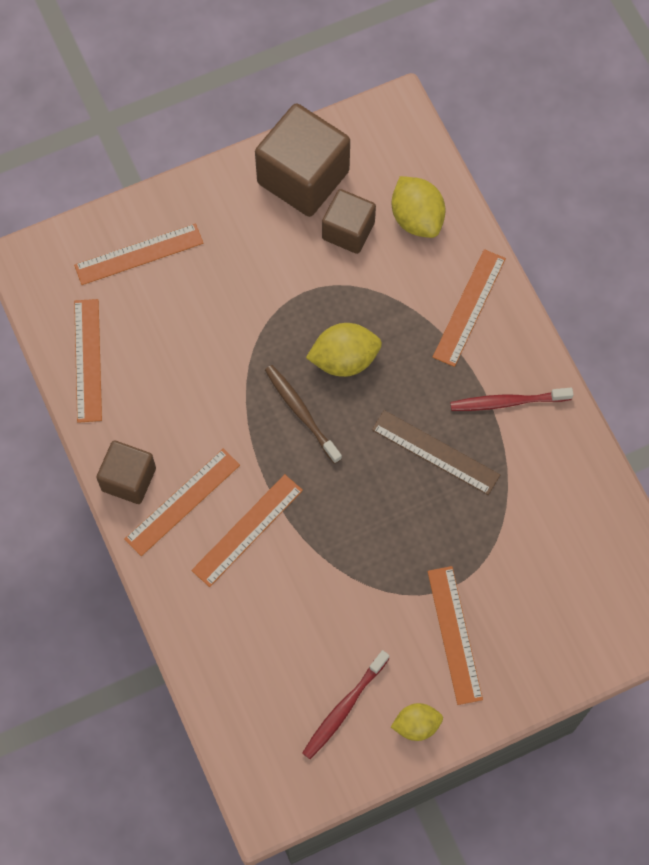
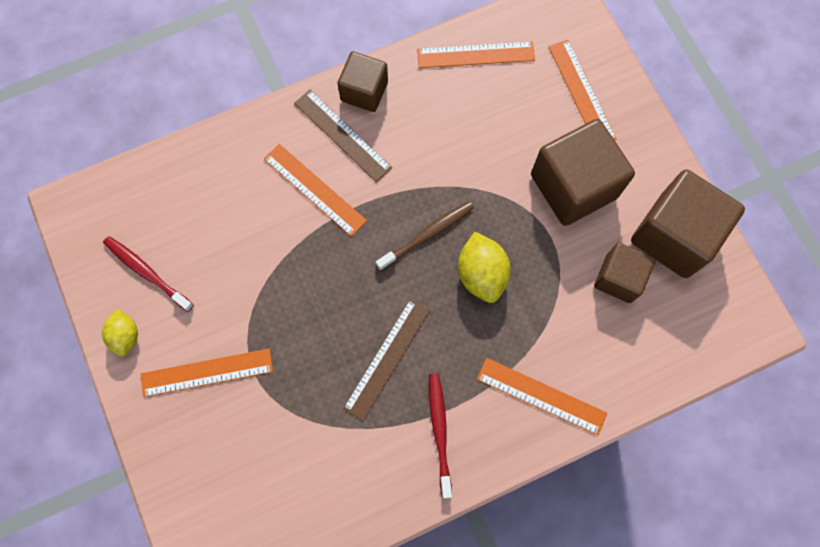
camera: 90 degrees right, 5 degrees up
orange ruler [124,449,240,556] -> brown ruler [294,90,392,182]
yellow lemon [392,176,446,238] -> none
none -> brown cube [531,119,635,226]

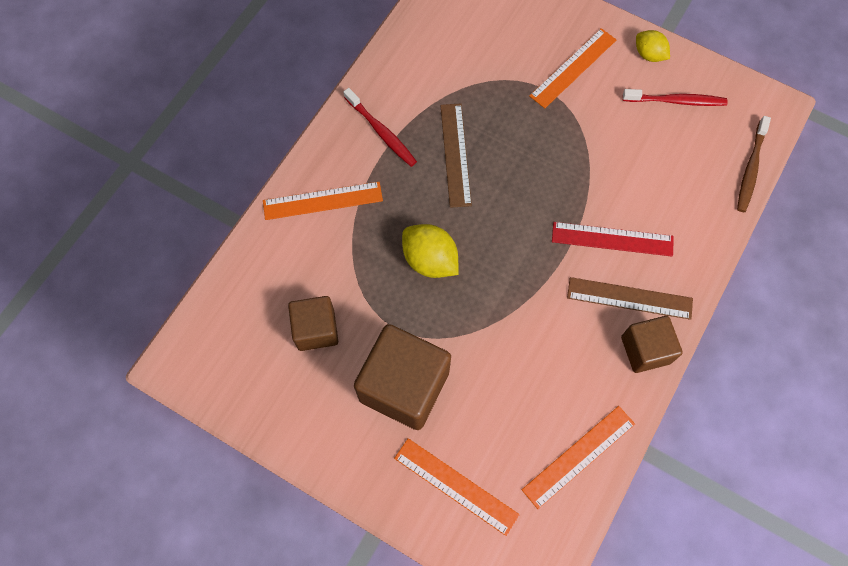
camera: 145 degrees right, 5 degrees down
orange ruler [264,144,367,237] -> red ruler [552,222,674,257]
brown toothbrush [376,201,474,271] -> brown toothbrush moved to [737,116,771,212]
brown cube [631,170,745,278] -> none

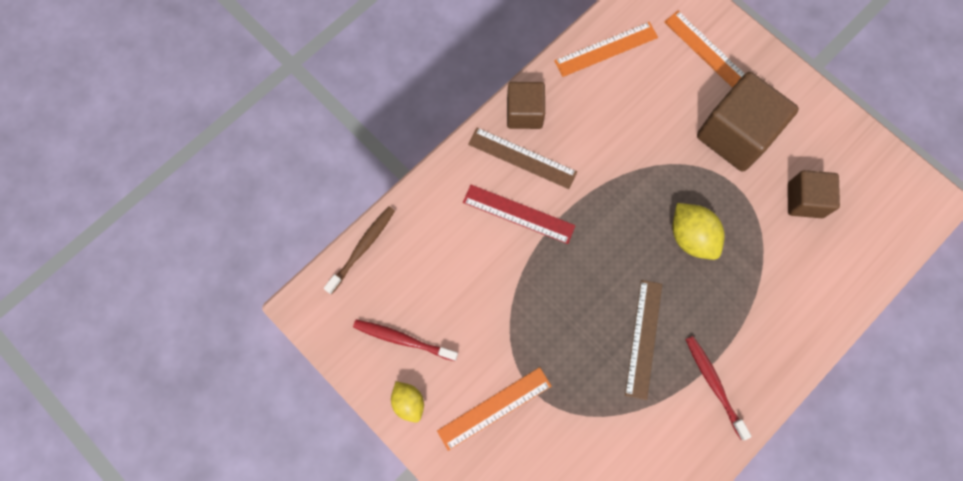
camera: 165 degrees left, 5 degrees up
orange ruler [263,182,383,220] -> none

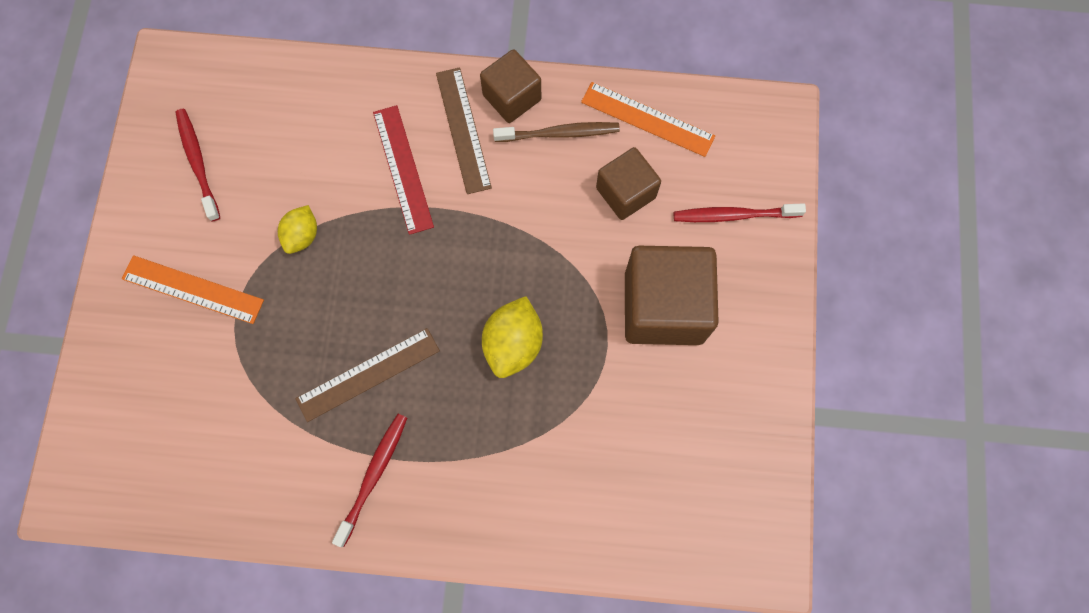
camera: 50 degrees right, 0 degrees up
brown toothbrush [324,206,395,294] -> brown toothbrush moved to [493,122,620,142]
yellow lemon [391,381,424,422] -> yellow lemon moved to [278,205,317,254]
orange ruler [664,11,745,88] -> red toothbrush [674,203,806,222]
brown cube [788,170,840,218] -> brown cube moved to [596,147,661,220]

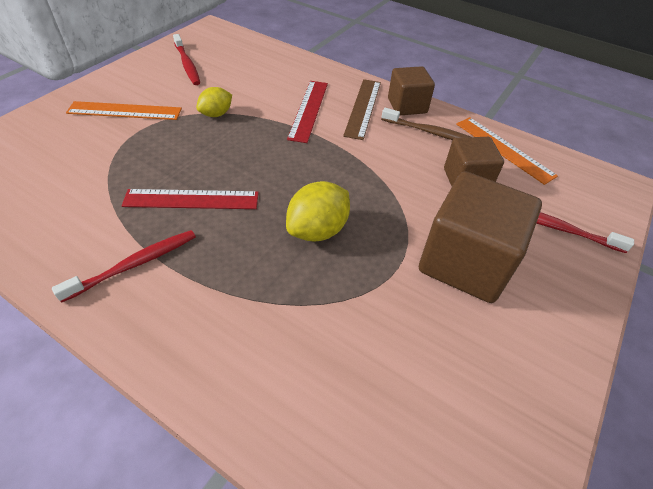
camera: 25 degrees right, 25 degrees down
orange ruler [122,255,264,324] -> orange ruler turned 45 degrees counterclockwise [66,101,182,120]
red toothbrush [175,109,220,221] -> red toothbrush turned 150 degrees clockwise [173,34,200,85]
brown ruler [296,328,440,422] -> red ruler [121,189,259,209]

